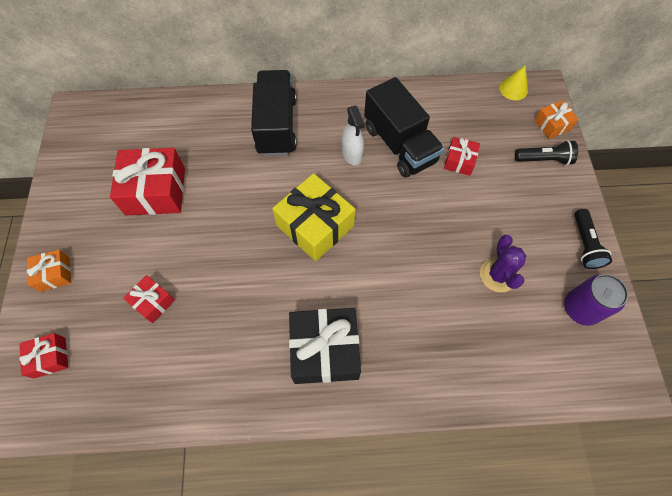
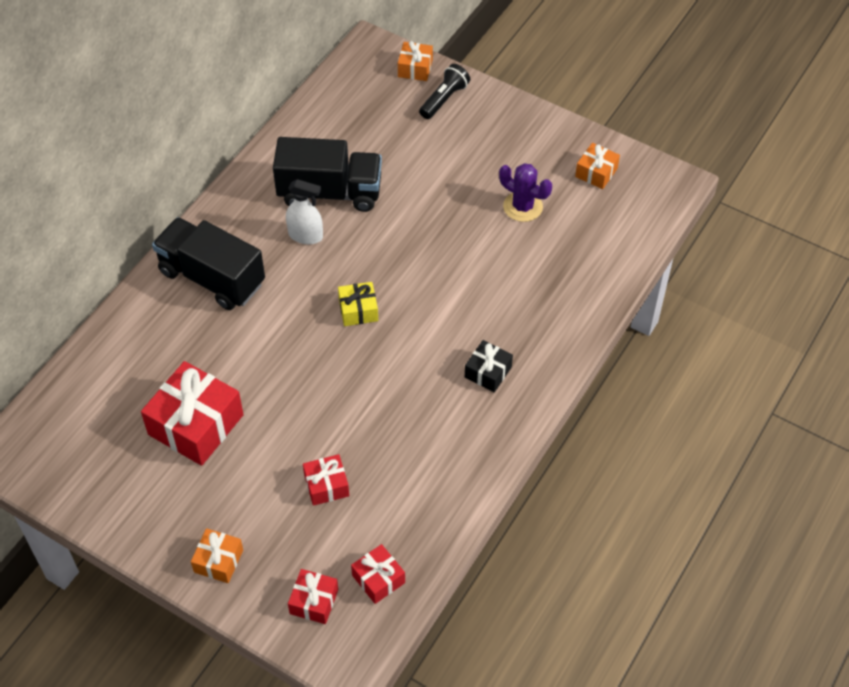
camera: 55 degrees left, 10 degrees down
yellow gift [272,173,355,261] -> yellow gift [338,282,378,326], size x0.52
black gift [289,308,361,384] -> black gift [465,340,513,392], size x0.52
red gift [444,137,480,176] -> red gift moved to [351,544,405,604]
yellow cone [499,66,528,100] -> none
purple can [564,274,628,326] -> orange gift [575,143,620,189]
black flashlight [574,209,612,269] -> none

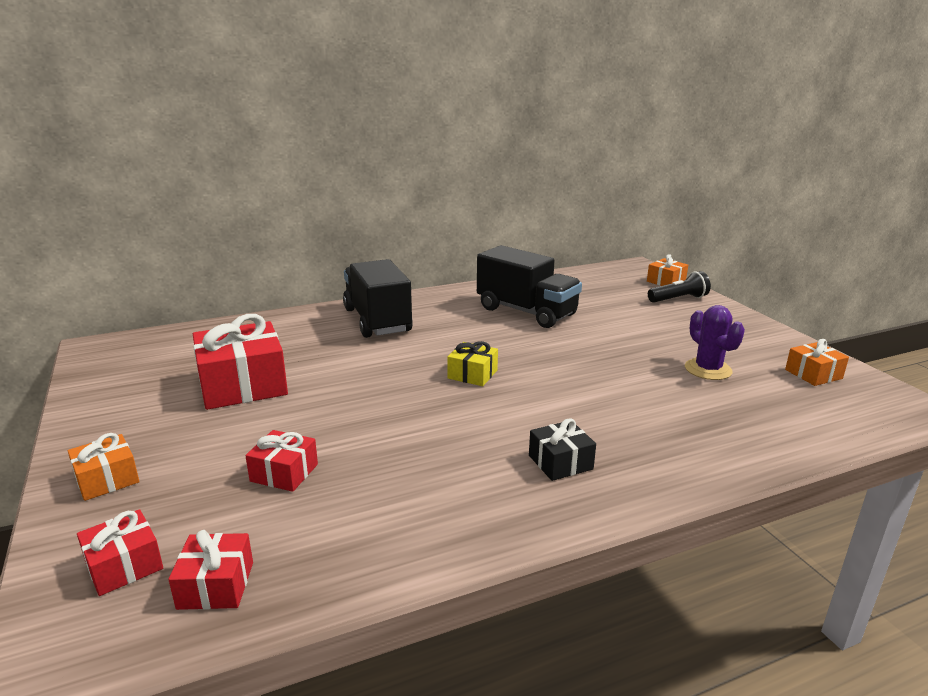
camera: 35 degrees right, 30 degrees down
white spray bottle [286,179,323,244] -> none

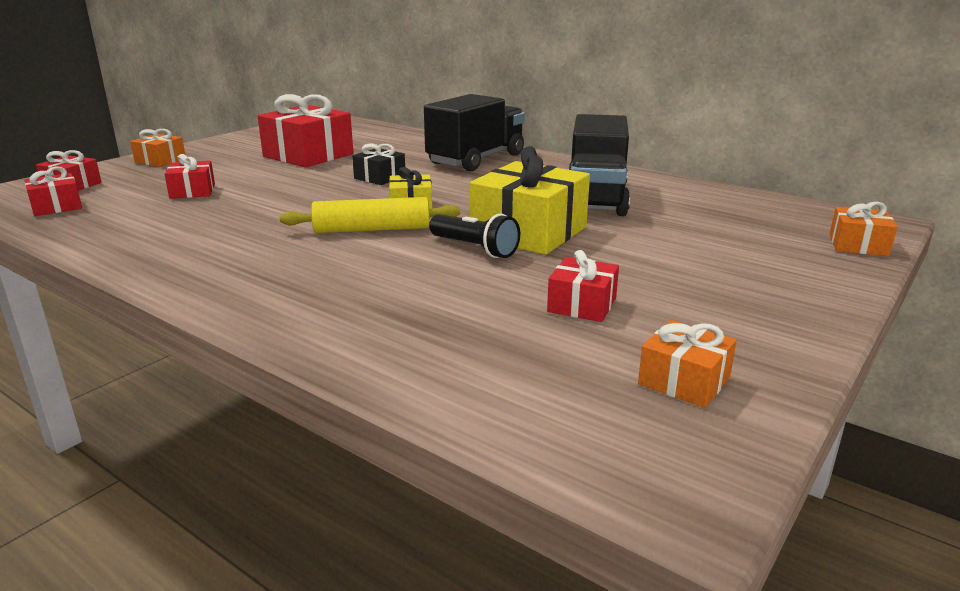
camera: 60 degrees right, 0 degrees up
black gift [529,418,596,481] -> black gift moved to [352,143,405,185]
black flashlight [648,271,711,303] -> black flashlight moved to [429,214,520,258]
purple cactus [685,305,745,380] -> red gift [547,250,619,322]
none -> yellow rolling pin [280,197,460,233]
none -> yellow gift [470,146,590,255]

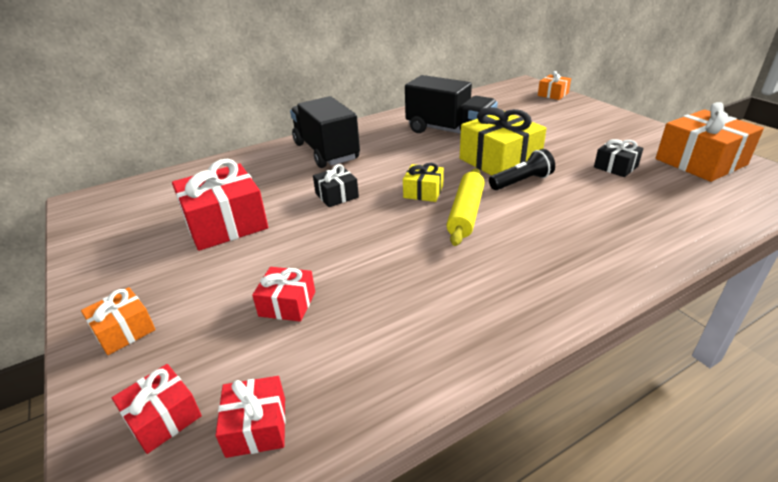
camera: 65 degrees left, 10 degrees up
red gift [547,250,619,322] -> black gift [594,139,644,177]
orange gift [638,320,737,408] -> orange gift [656,102,764,182], size x1.92

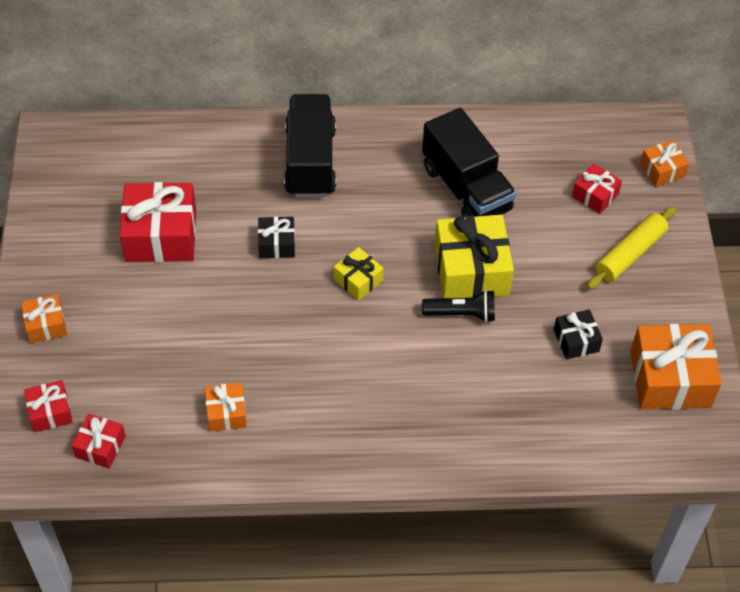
camera: 25 degrees right, 20 degrees up
red gift [252,267,315,322] -> red gift moved to [572,164,622,214]
yellow rolling pin [447,168,485,246] -> yellow rolling pin moved to [587,206,676,289]
none -> orange gift [205,383,247,432]

